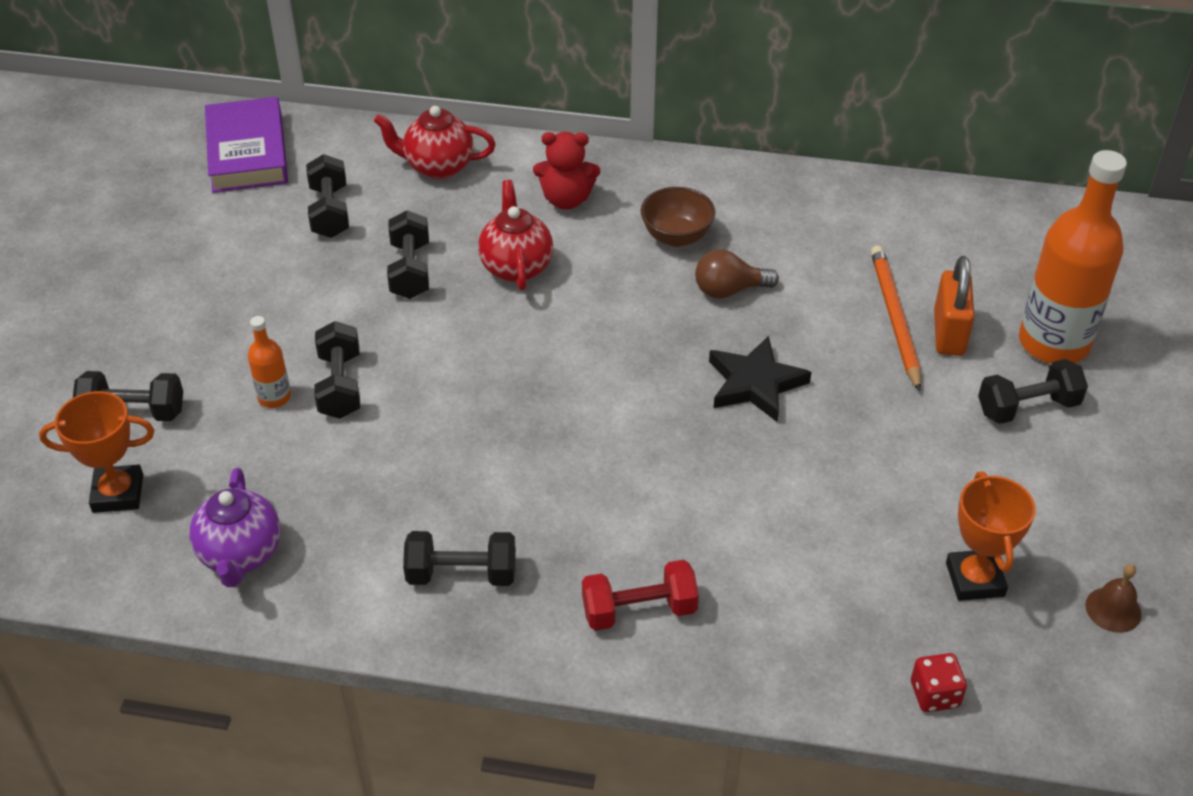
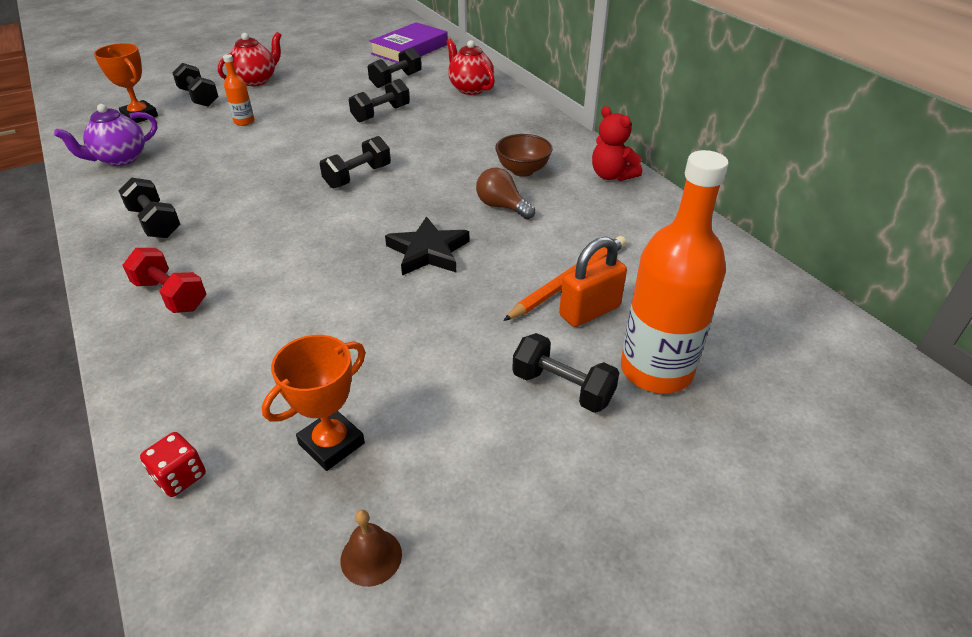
camera: 50 degrees right, 5 degrees down
black dumbbell [314,321,360,419] -> black dumbbell moved to [320,136,391,189]
red teapot [478,180,553,291] -> red teapot moved to [218,32,282,86]
red teddy bear [533,132,600,210] -> red teddy bear moved to [592,106,642,181]

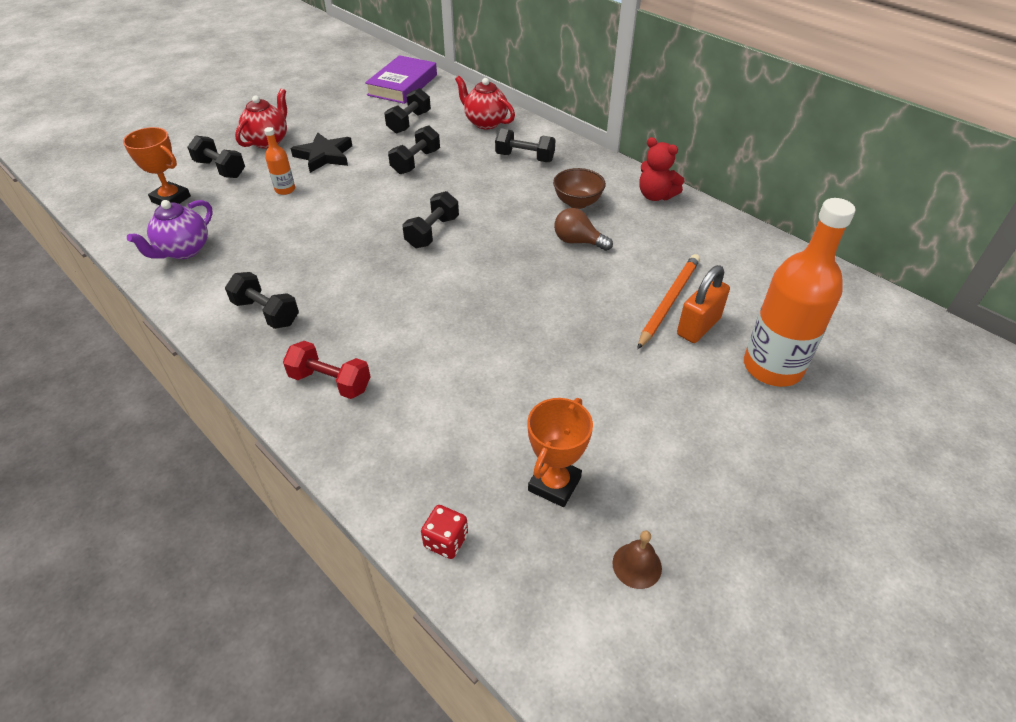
camera: 15 degrees left, 5 degrees up
black star [385,216,469,276] -> black star moved to [290,132,352,173]
black dumbbell [512,333,619,413] -> black dumbbell moved to [495,128,556,162]

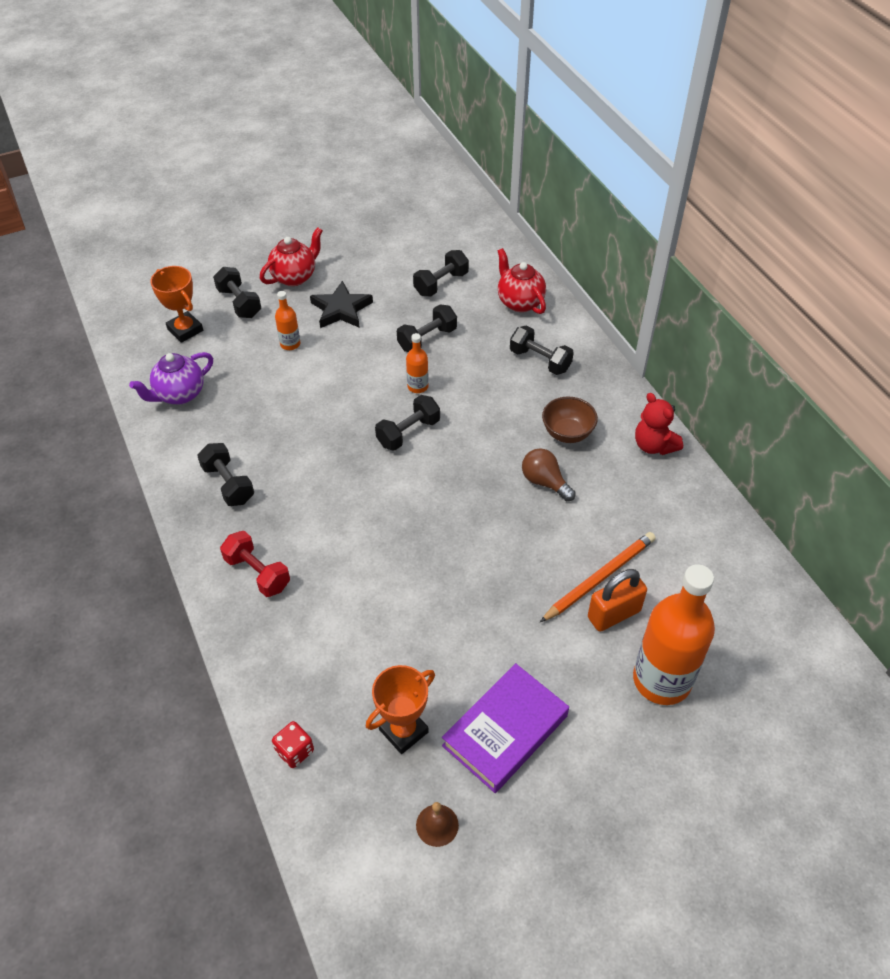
camera: 20 degrees right, 5 degrees up
purple book [365,55,437,104] -> purple book moved to [442,663,569,793]
none -> orange bottle [406,333,429,393]

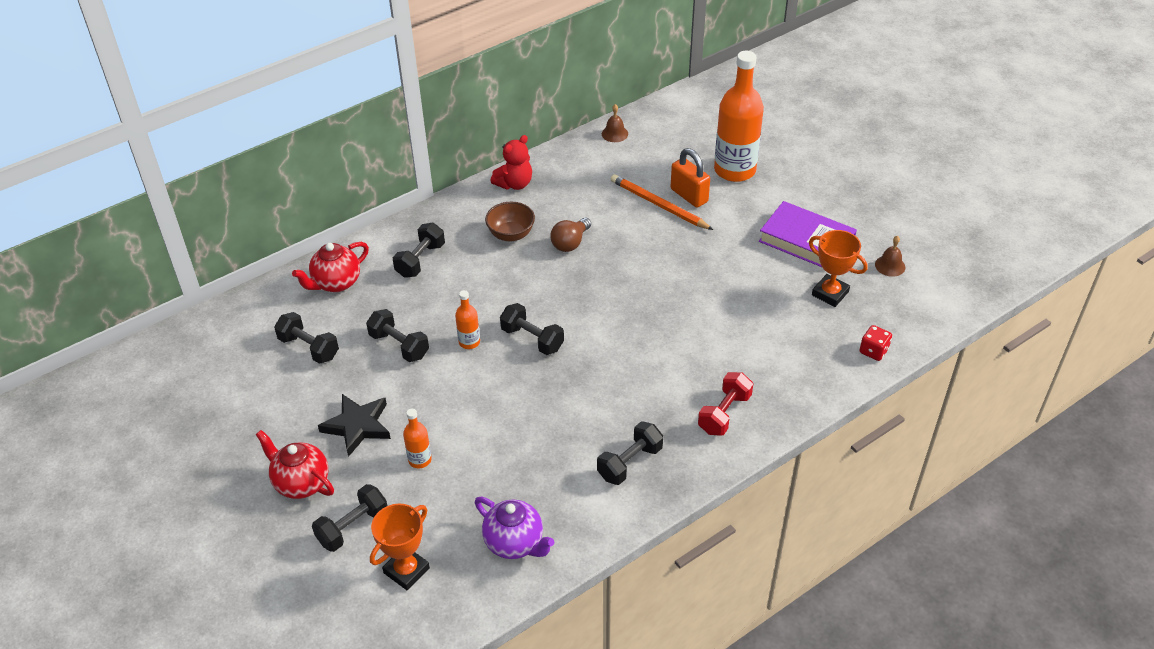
camera: 100 degrees left, 5 degrees down
none -> brown bell [602,104,628,142]

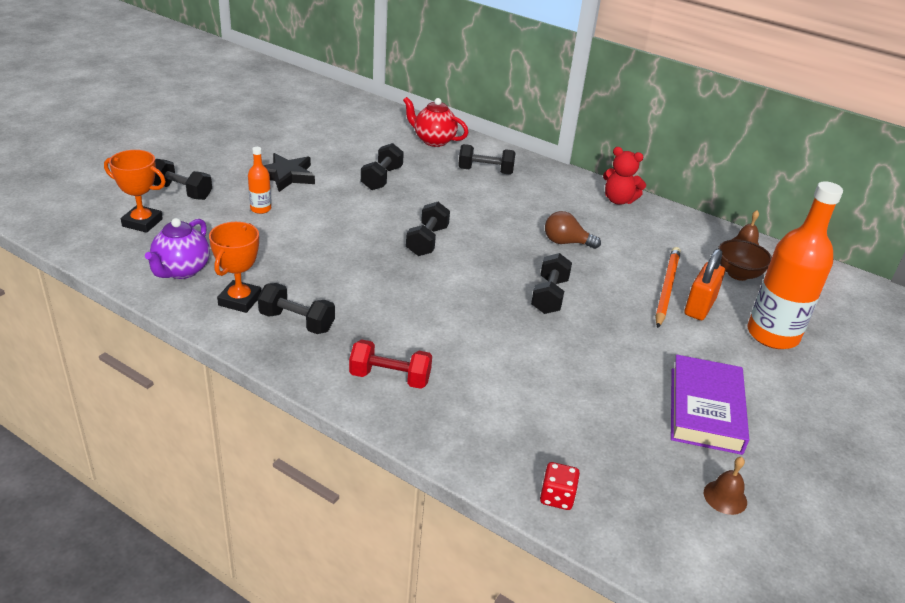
camera: 65 degrees right, 10 degrees down
red teapot [255,430,334,499] -> none
black dumbbell [274,312,339,364] -> black dumbbell moved to [531,253,572,314]
orange bottle [455,290,480,349] -> none
brown bowl [485,202,535,242] -> brown bowl moved to [718,239,772,281]
orange trophy [809,230,868,307] -> orange trophy moved to [209,222,261,313]

